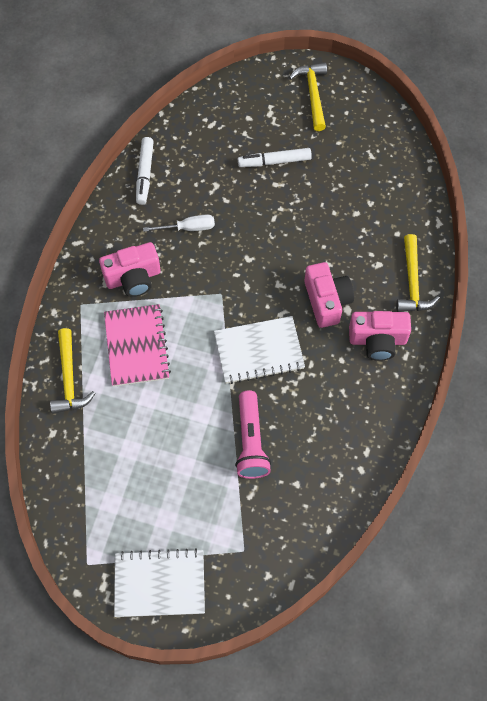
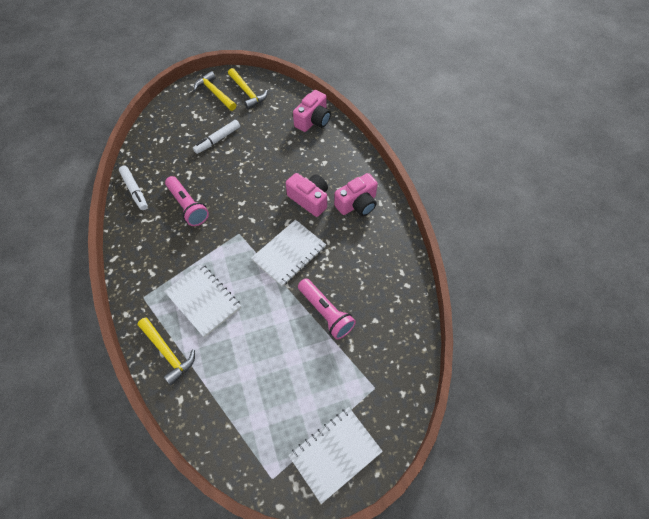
camera: 35 degrees left, 5 degrees down
pink camera [99,242,161,297] -> pink camera moved to [293,90,331,132]
pink notebook [104,304,171,387] -> white notebook [164,263,241,338]
white screwdriver [143,215,215,232] -> pink flashlight [165,176,209,226]
yellow hammer [396,234,440,312] -> yellow hammer moved to [228,68,268,109]

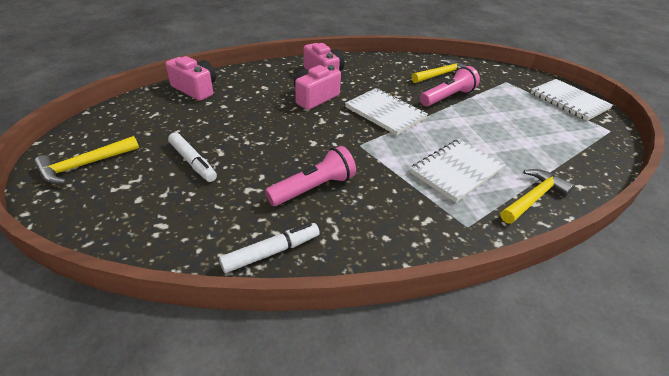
camera: 90 degrees left, 20 degrees down
yellow hammer [228,68,268,109] -> yellow hammer moved to [411,59,466,83]

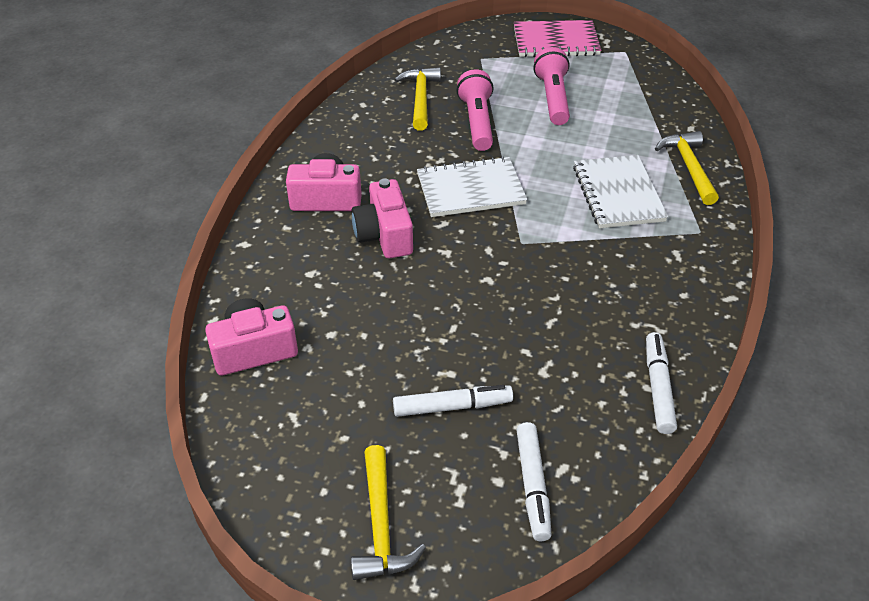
camera: 55 degrees left, 5 degrees up
pink flashlight [265,146,356,206] -> pink flashlight moved to [533,47,570,125]
white notebook [530,79,613,121] -> pink notebook [514,20,601,57]
none -> white marker [516,422,552,541]

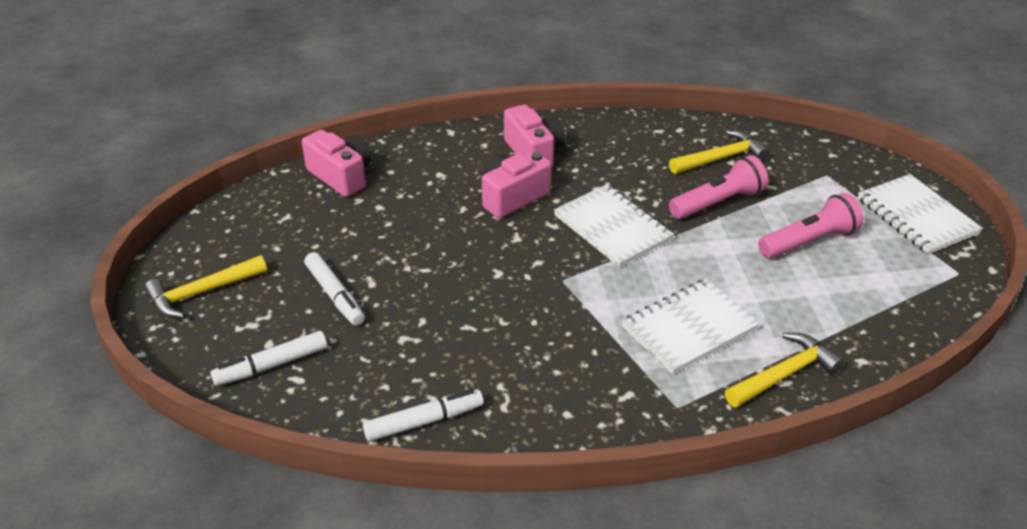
camera: 65 degrees right, 5 degrees down
pink notebook [514,20,601,57] -> white notebook [858,174,983,254]

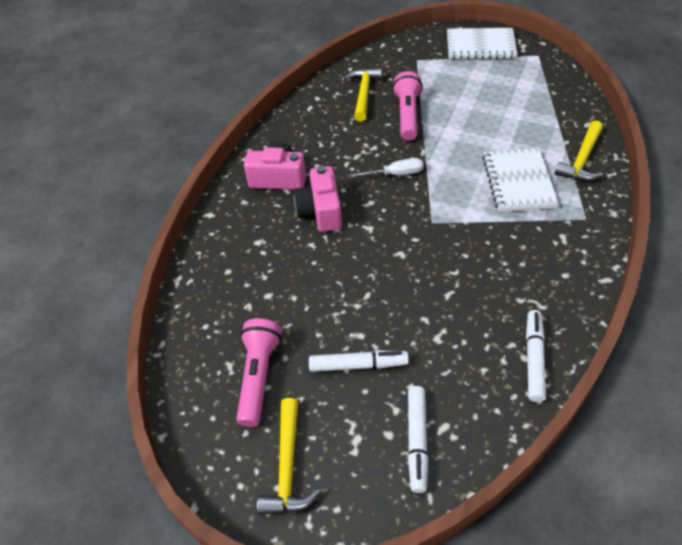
camera: 55 degrees left, 10 degrees up
pink camera [302,130,371,197] -> none
white notebook [554,184,674,267] -> white screwdriver [349,158,423,178]
yellow hammer [725,333,844,407] -> yellow hammer turned 150 degrees counterclockwise [555,121,603,181]
pink flashlight [758,193,863,258] -> pink flashlight moved to [236,319,282,427]

